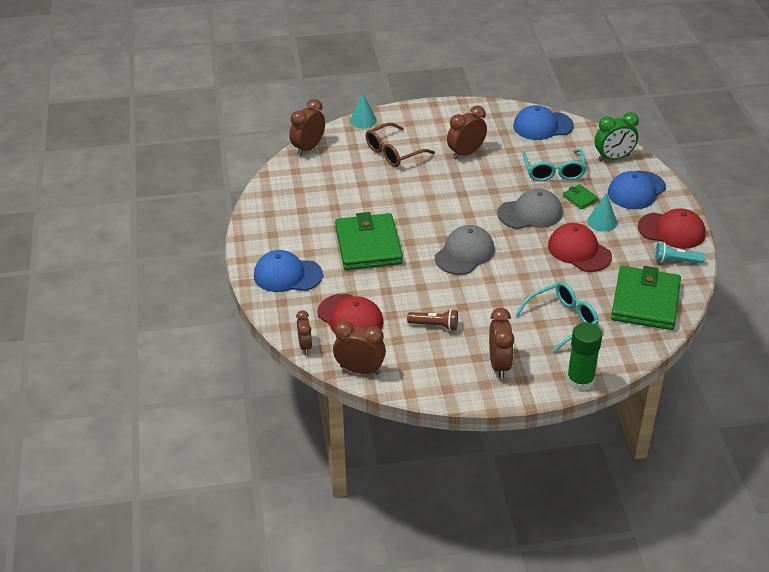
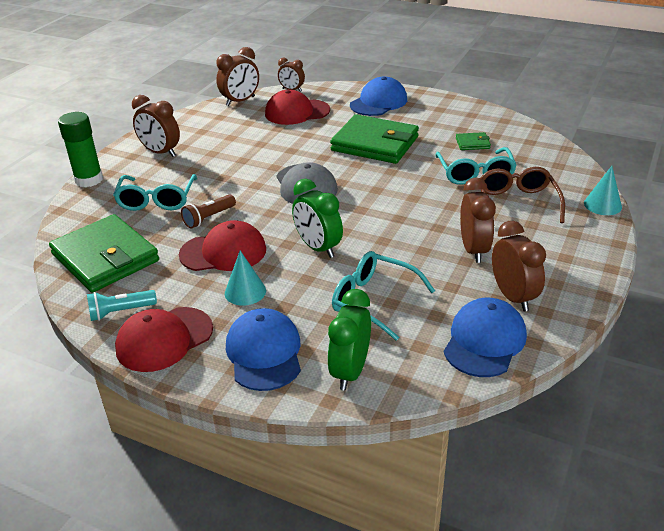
camera: 125 degrees right, 5 degrees down
brown clock [290,99,325,156] -> brown clock moved to [492,221,546,312]
brown flashlight [407,309,458,331] -> brown flashlight moved to [181,194,236,228]
grey cap [498,189,562,229] -> green clock [292,179,343,258]
green wallet [563,184,598,209] -> green wallet moved to [456,132,491,150]
turquoise flashlight [655,243,705,264] -> turquoise flashlight turned 150 degrees counterclockwise [87,290,157,321]
none -> turquoise glasses [435,147,517,185]

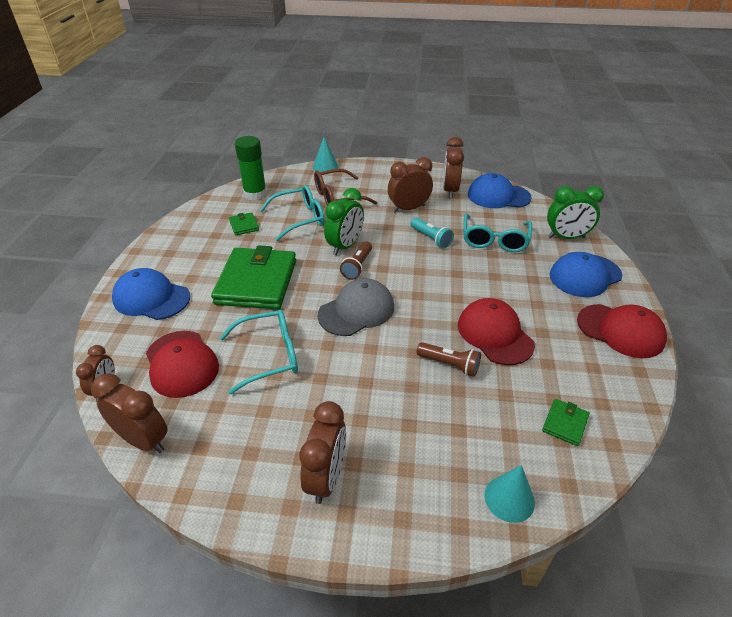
camera: 110 degrees left, 5 degrees up
green wallet [49,214,159,293] -> green wallet [542,399,590,446], size x0.42
green glue stick [58,112,103,187] -> green glue stick moved to [235,136,267,200]
turquoise flashlight [87,290,157,321] -> turquoise flashlight moved to [410,218,454,248]
turquoise glasses [113,174,197,211] -> turquoise glasses moved to [220,309,298,394]
turquoise cone [225,251,266,306] -> turquoise cone moved to [484,465,535,523]
green clock [292,179,343,258] -> green clock moved to [324,188,364,255]
brown clock [492,221,546,312] -> brown clock turned 45 degrees counterclockwise [443,137,464,198]
none -> brown flashlight [340,242,372,280]

